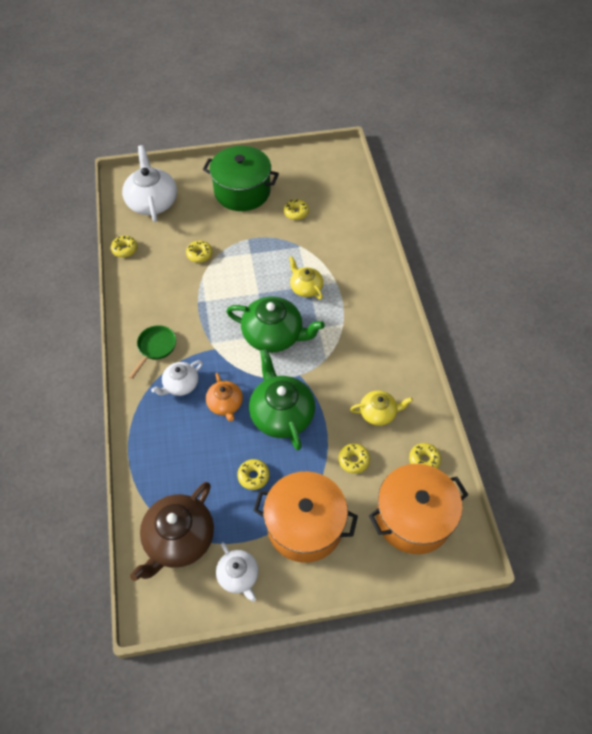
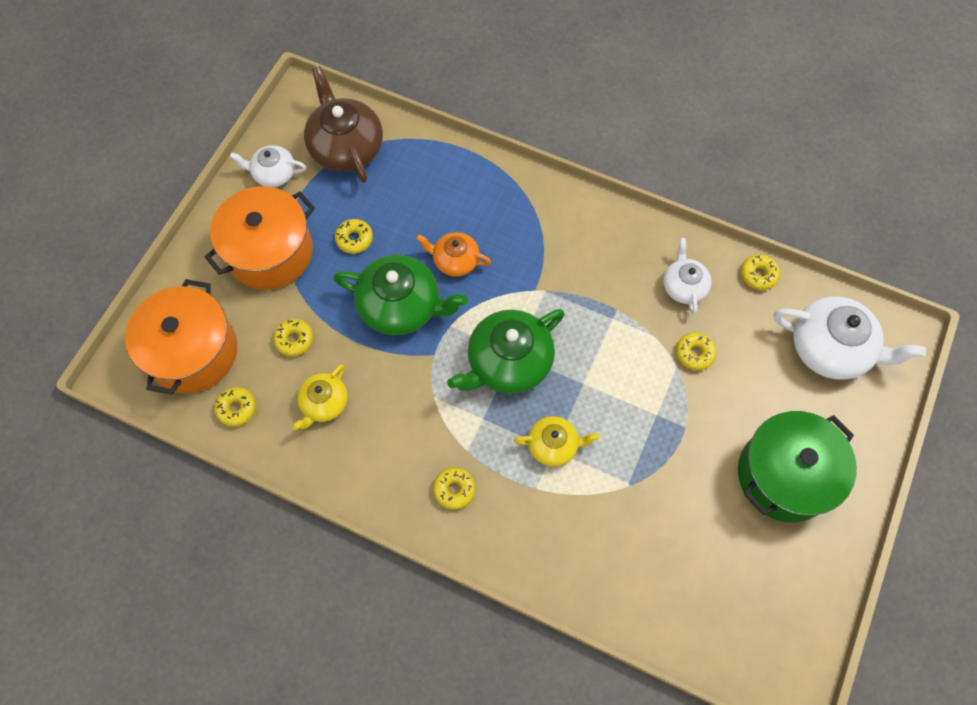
camera: 125 degrees right, 10 degrees up
green pan [129,325,176,379] -> none
white teapot [151,360,203,396] -> white teapot moved to [663,238,712,314]
yellow donut [284,199,309,220] -> yellow donut moved to [433,467,475,510]

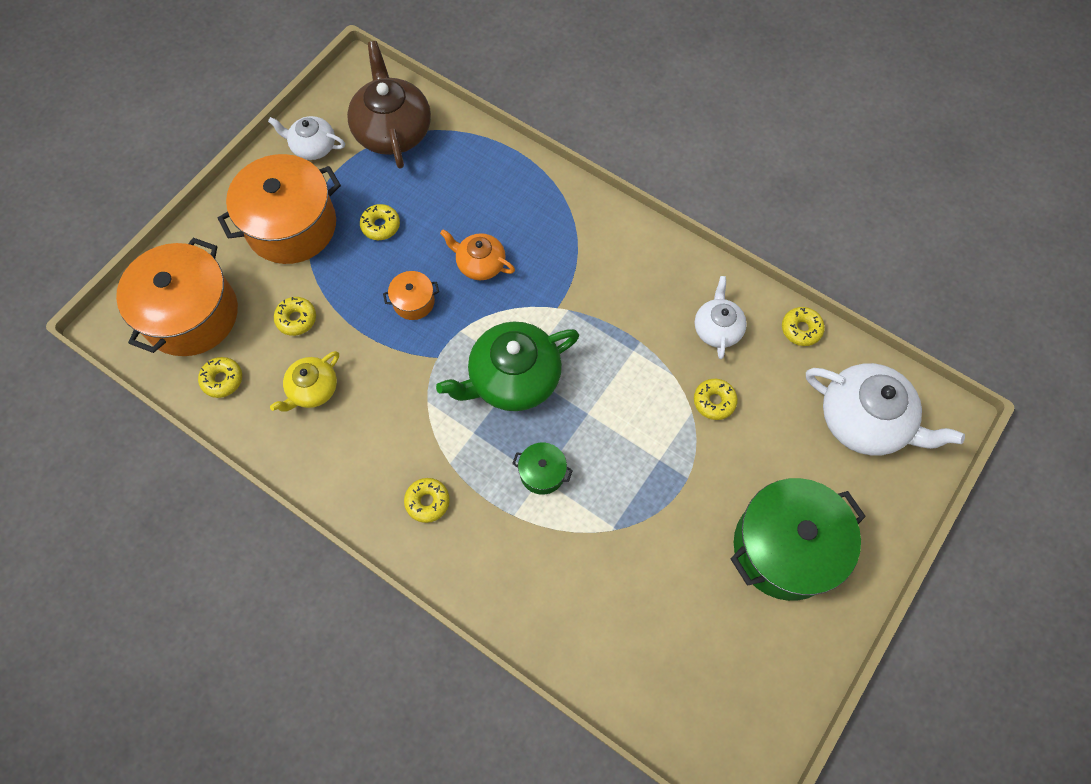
camera: 10 degrees right, 0 degrees up
green teapot [333,254,468,335] -> orange pot [383,271,439,320]
yellow teapot [514,416,600,466] -> green pot [512,443,573,495]

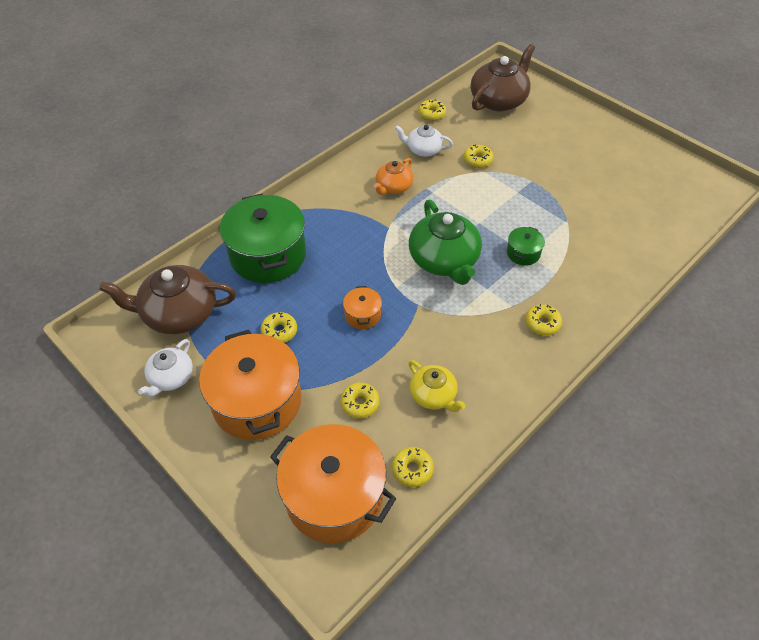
camera: 80 degrees left, 15 degrees down
orange teapot [440,229,515,280] -> orange teapot moved to [374,158,413,195]
green pot [730,478,866,601] -> green pot moved to [220,194,306,283]
white teapot [806,363,965,455] -> brown teapot [471,44,535,111]

